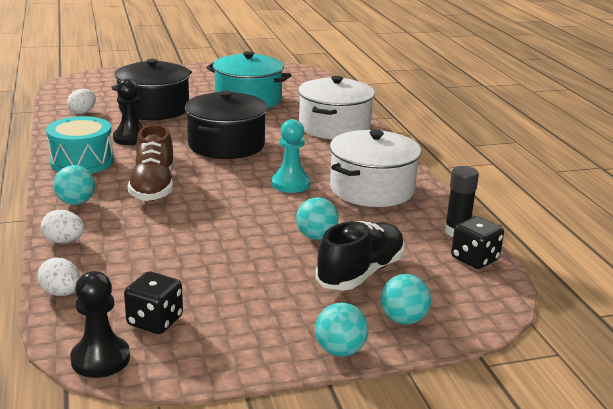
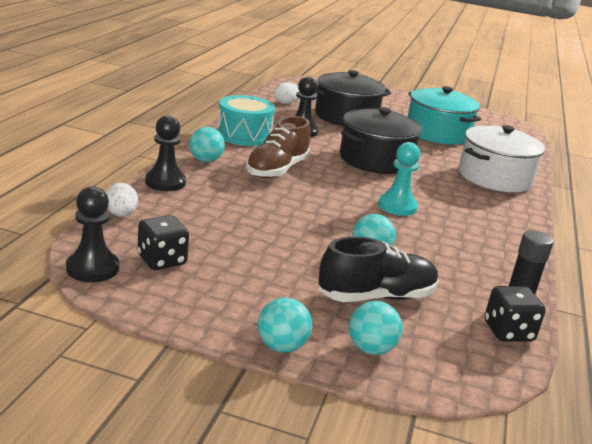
camera: 30 degrees right, 0 degrees up
white egg [41,210,84,243] -> black pawn [145,115,186,191]
white pot [330,130,421,207] -> none

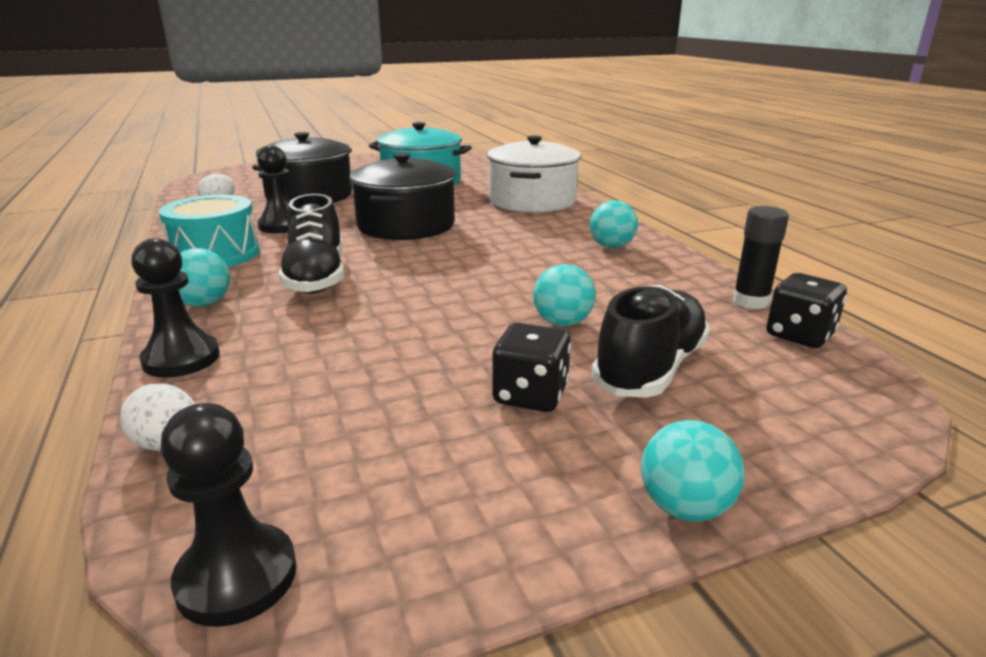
camera: 35 degrees left, 0 degrees up
black dice [138,215,189,270] -> black dice moved to [492,323,571,412]
brown shoe [246,116,311,178] -> black shoe [278,194,344,294]
turquoise ball [349,301,403,355] -> turquoise ball moved to [590,200,638,248]
turquoise pawn [378,142,420,216] -> none

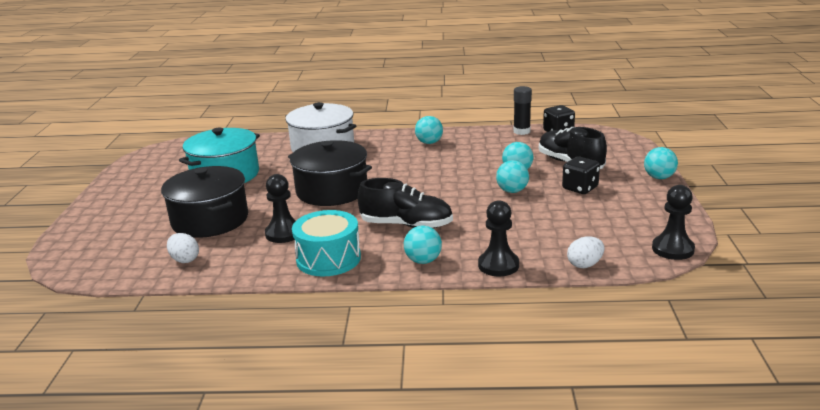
camera: 65 degrees left, 0 degrees up
none -> turquoise ball [496,160,529,193]

